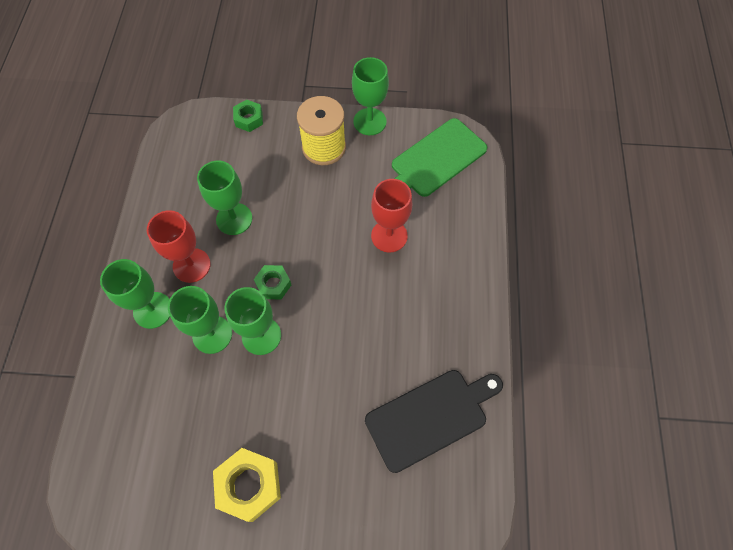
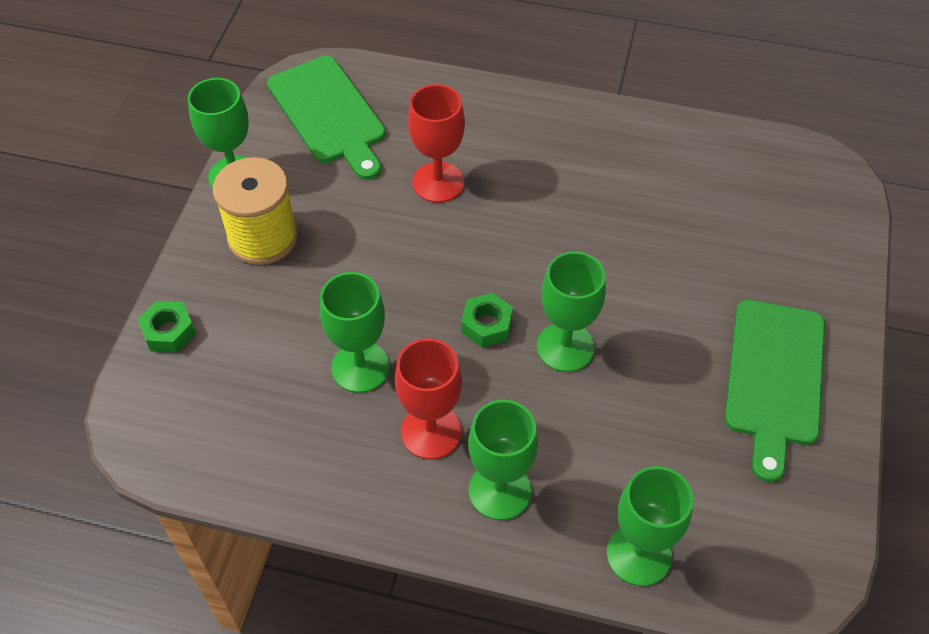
camera: 80 degrees left, 10 degrees down
green goblet [168,286,232,354] -> green goblet moved to [607,466,694,586]
yellow nut [213,448,281,522] -> green cutting board [725,300,825,482]
black cutting board [365,370,503,473] -> none

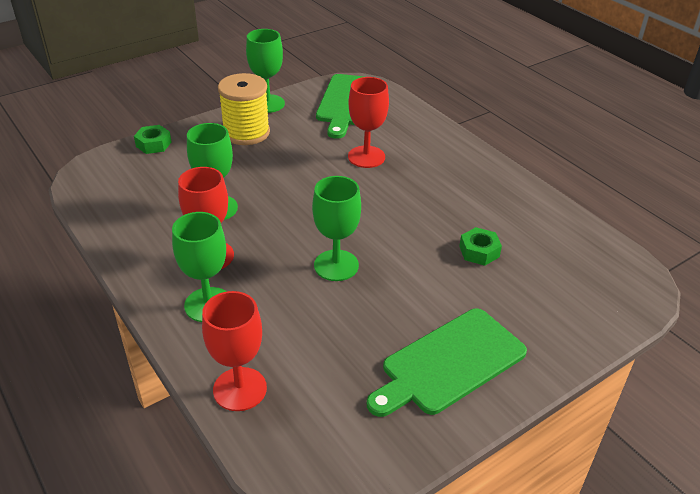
camera: 40 degrees right, 15 degrees down
green nut [461,293,513,348] -> green nut moved to [459,227,502,266]
green goblet [607,466,694,586] -> red goblet [202,291,267,411]

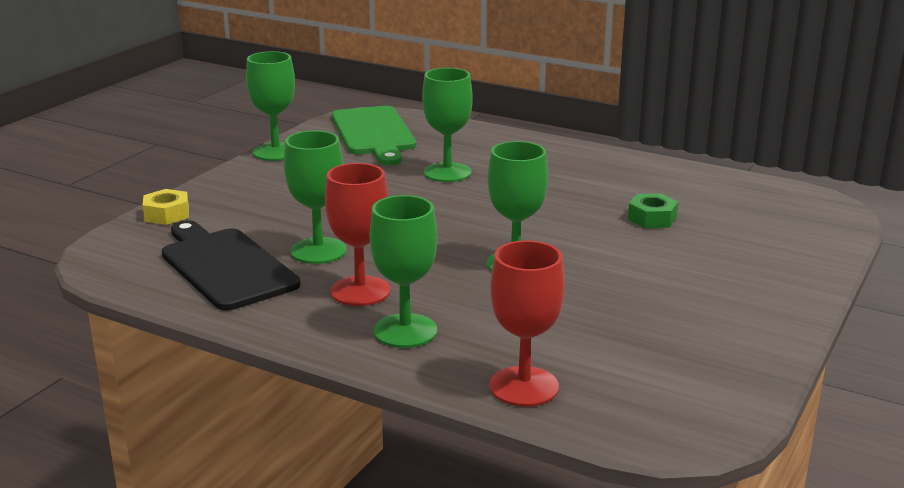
camera: 25 degrees left, 15 degrees down
green nut [134,125,171,154] -> yellow nut [143,189,189,225]
yellow spool [218,73,270,145] -> none
red goblet [348,77,389,168] -> green goblet [422,68,473,182]
green cutting board [367,308,527,417] -> none
none -> black cutting board [162,220,300,311]

